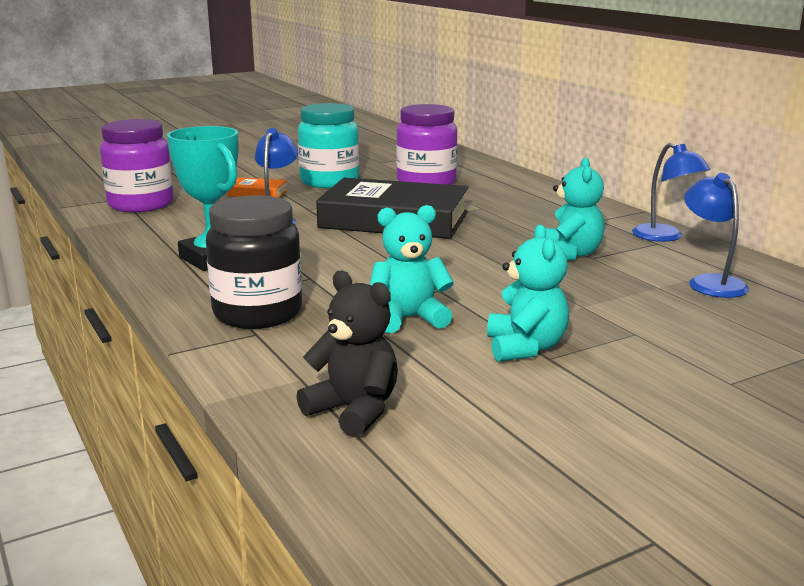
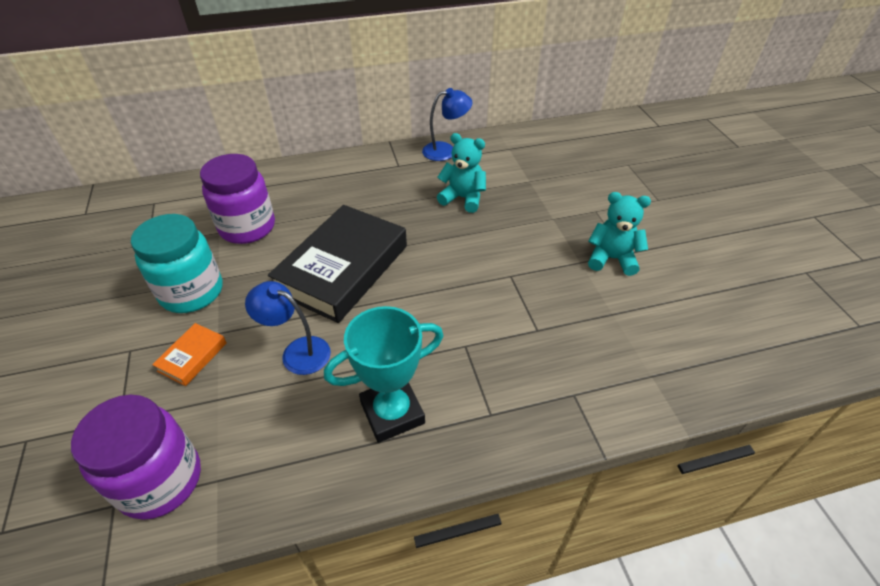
camera: 75 degrees left, 25 degrees up
black jar [206,195,302,329] -> none
black teddy bear [296,271,398,437] -> none
turquoise teddy bear [370,205,454,333] -> none
blue lamp [684,173,749,298] -> none

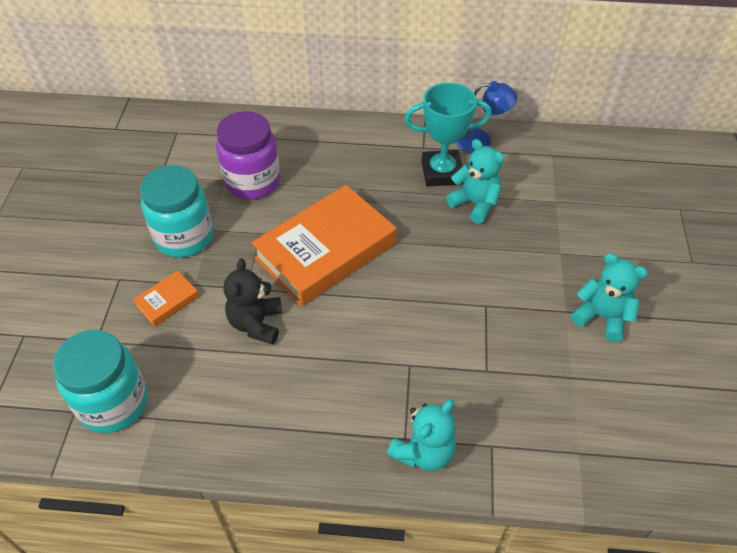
camera: 20 degrees right, 5 degrees up
purple jar [71,395,201,520] -> turquoise jar [53,330,148,433]
blue lamp [245,281,331,375] -> black teddy bear [224,258,282,345]
black book [268,205,407,323] -> orange book [251,185,396,306]
turquoise trophy [324,306,444,443] -> turquoise trophy moved to [404,83,492,187]
none -> turquoise teddy bear [387,399,456,471]

